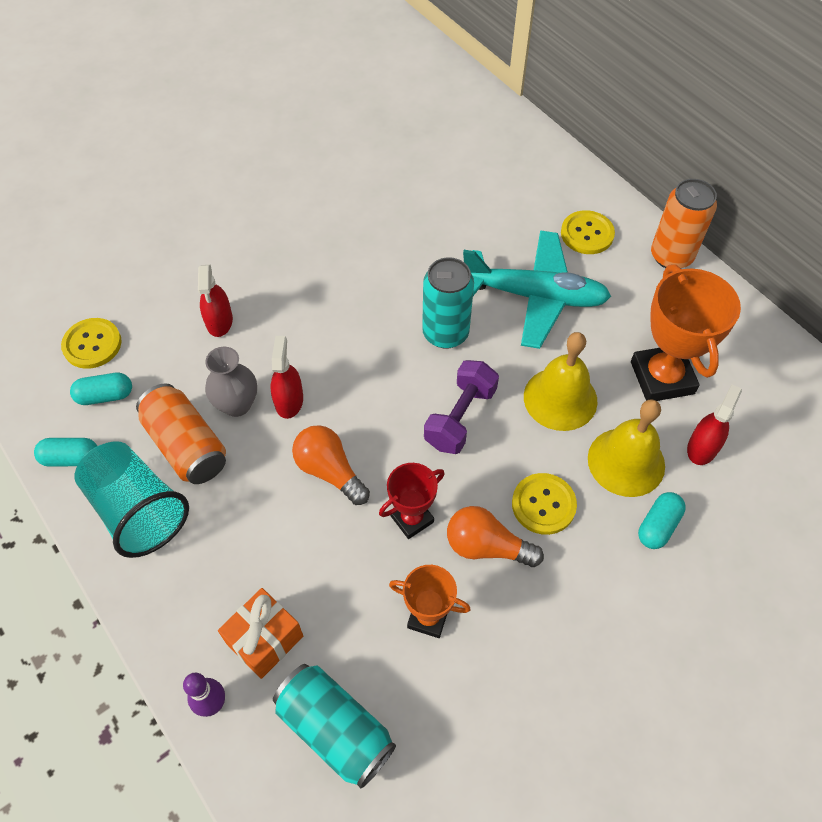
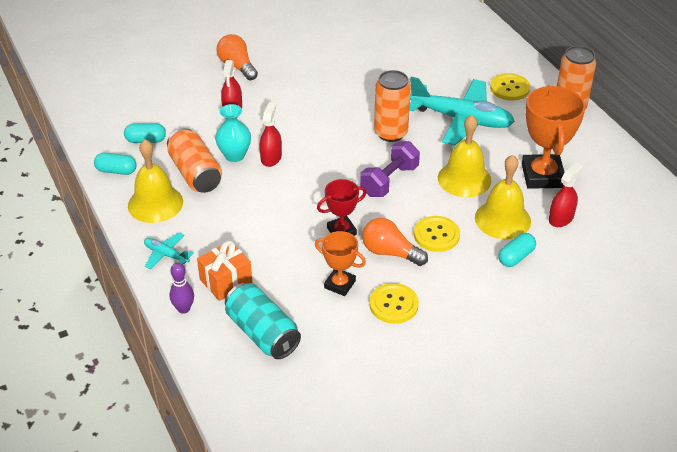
camera: 10 degrees right, 15 degrees down
yellow button [61,318,122,369] -> yellow button moved to [369,283,419,324]
turquoise cup [74,441,189,558] -> yellow bell [128,139,183,223]
grey vase [205,347,257,417] -> turquoise vase [215,104,251,162]
orange light bulb [292,425,370,505] -> orange light bulb moved to [217,34,258,81]
turquoise can [422,257,474,349] -> orange can [374,70,411,142]
none -> turquoise plane [144,233,194,269]

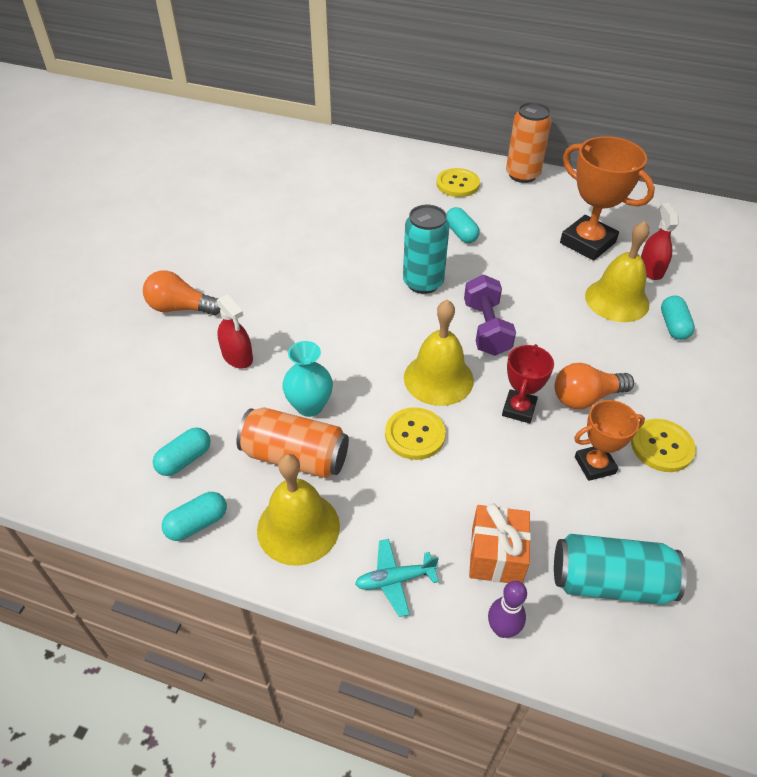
camera: 45 degrees left, 5 degrees up
red spray bottle [259,102,282,167] -> none
orange can [374,70,411,142] -> turquoise can [403,205,450,294]
turquoise plane [409,77,515,146] -> turquoise capsule [447,207,480,243]
yellow button [414,216,460,252] -> yellow button moved to [385,407,446,460]
yellow bell [438,115,492,197] -> yellow bell moved to [404,300,474,406]

